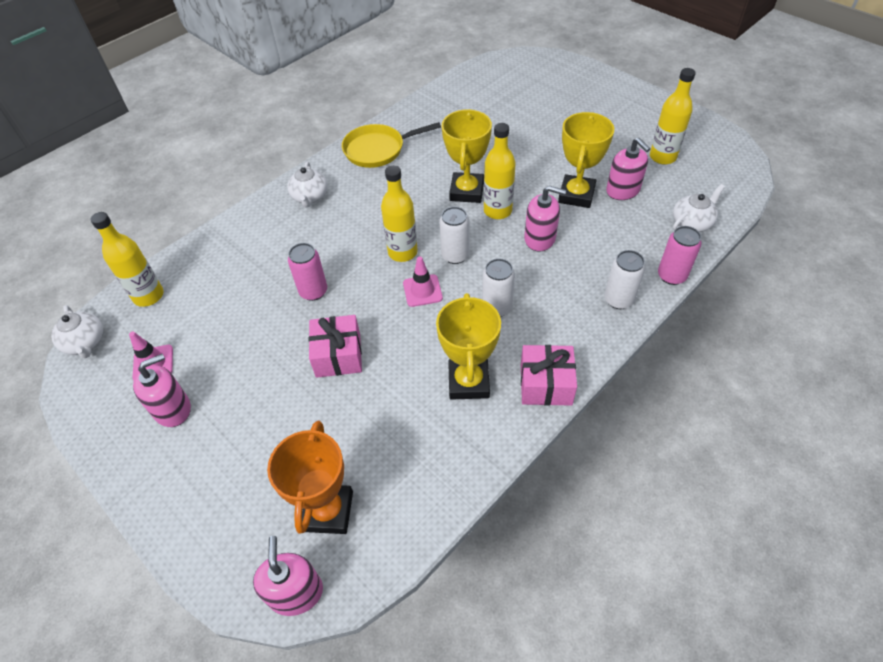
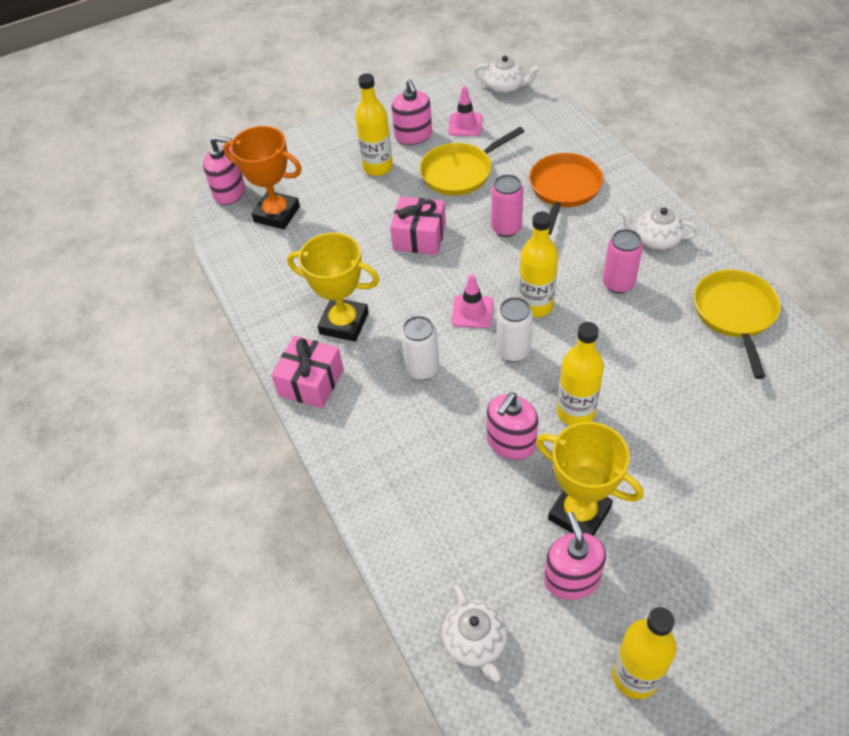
camera: 110 degrees right, 0 degrees up
white teapot [51,305,103,358] -> white teapot turned 150 degrees counterclockwise [474,56,540,95]
yellow bottle [91,212,164,307] -> yellow bottle moved to [355,74,393,176]
yellow trophy [442,109,492,203] -> none
white can [604,250,645,309] -> none
pink soap dispenser [606,138,650,200] -> pink soap dispenser turned 90 degrees clockwise [544,512,606,600]
pink can [658,226,702,285] -> pink can moved to [603,229,643,293]
none -> yellow pan [420,127,524,196]
none -> orange pan [529,153,603,235]

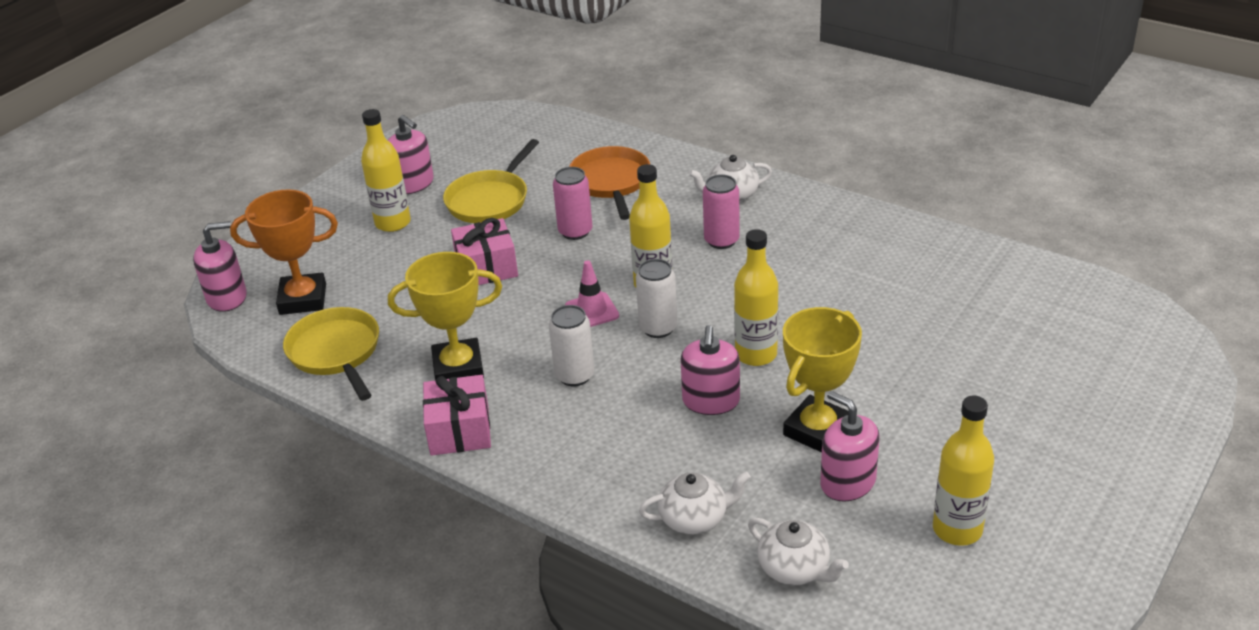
camera: 30 degrees left, 15 degrees down
pink traffic cone [448,86,482,136] -> none
white teapot [474,56,540,95] -> white teapot moved to [639,471,751,535]
yellow trophy [536,422,643,536] -> yellow trophy turned 60 degrees counterclockwise [783,307,862,452]
yellow pan [694,269,781,379] -> yellow pan moved to [283,307,379,401]

